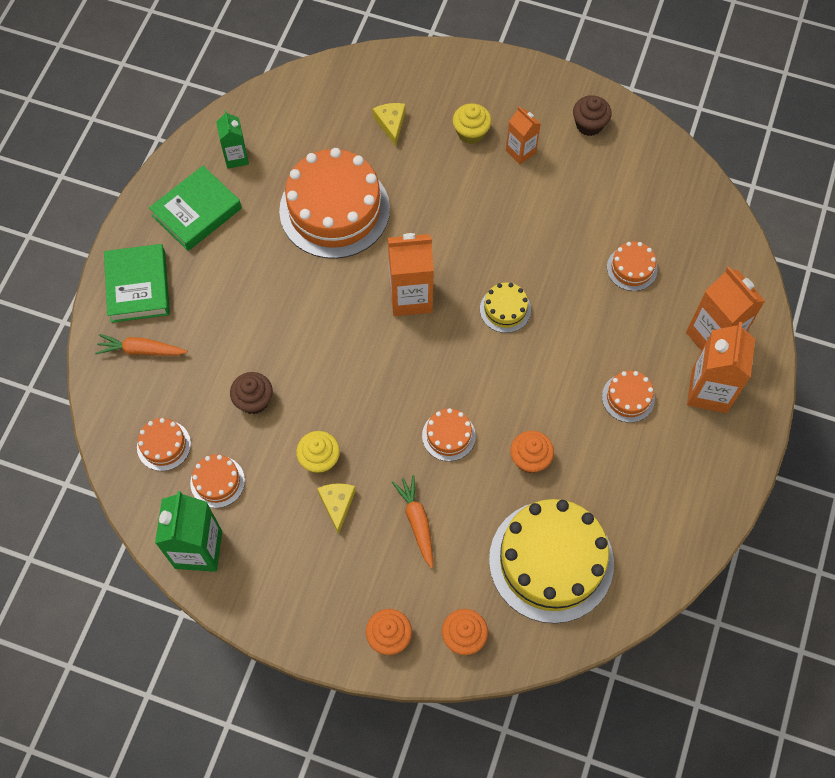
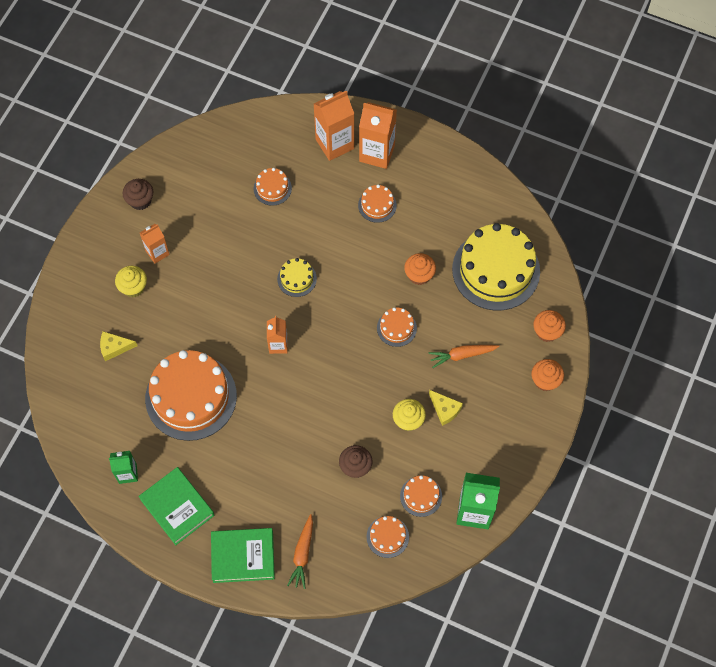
camera: 85 degrees left, 0 degrees up
yellow cheese [317,483,356,535] -> yellow cheese turned 135 degrees counterclockwise [429,390,463,426]
orange carton [388,233,434,316] -> orange carton [267,316,288,354], size x0.59

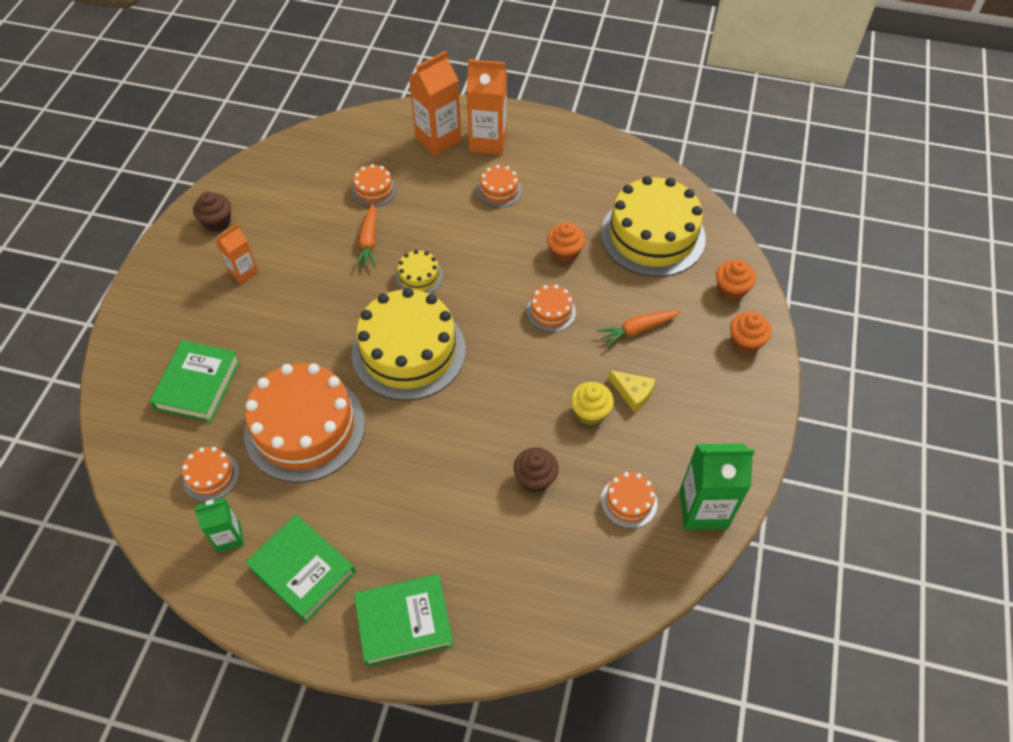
camera: 10 degrees left, 10 degrees down
yellow cheese [100,331,138,361] -> green book [150,340,240,422]
yellow cupcake [115,266,147,297] -> none
orange carton [267,316,288,354] -> yellow cake [352,288,466,400]
orange carrot [287,514,313,589] -> orange carrot moved to [355,203,376,267]
orange cake [366,516,409,558] -> orange cake moved to [182,447,239,502]

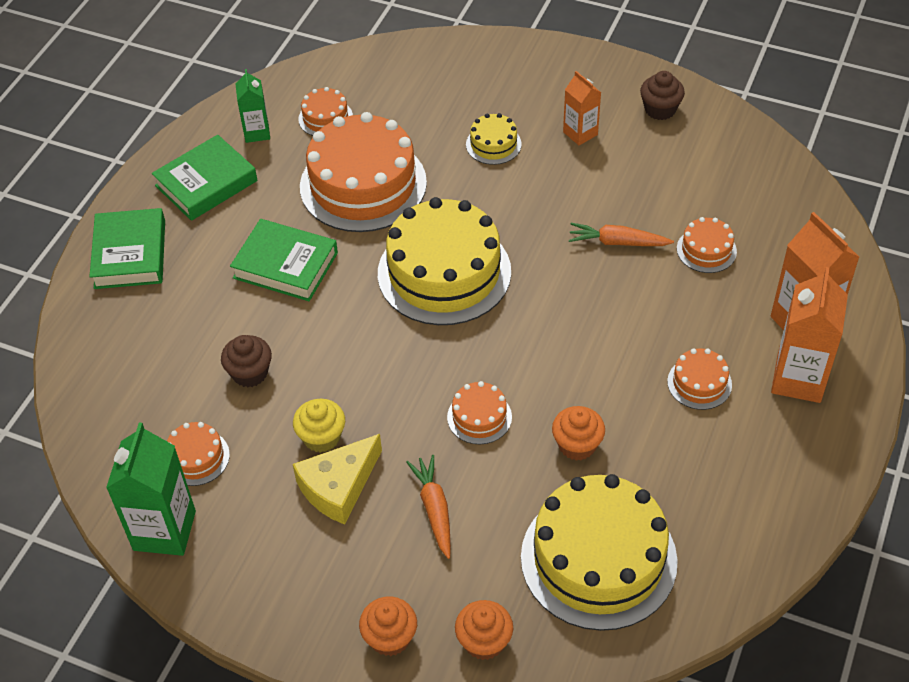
camera: 100 degrees right, 5 degrees down
green book [150,340,240,422] -> green book moved to [230,219,338,301]
yellow cake [395,250,443,294] -> yellow cake moved to [466,113,522,165]
yellow cheese [608,370,655,412] -> yellow cheese [293,434,382,525], size x1.57

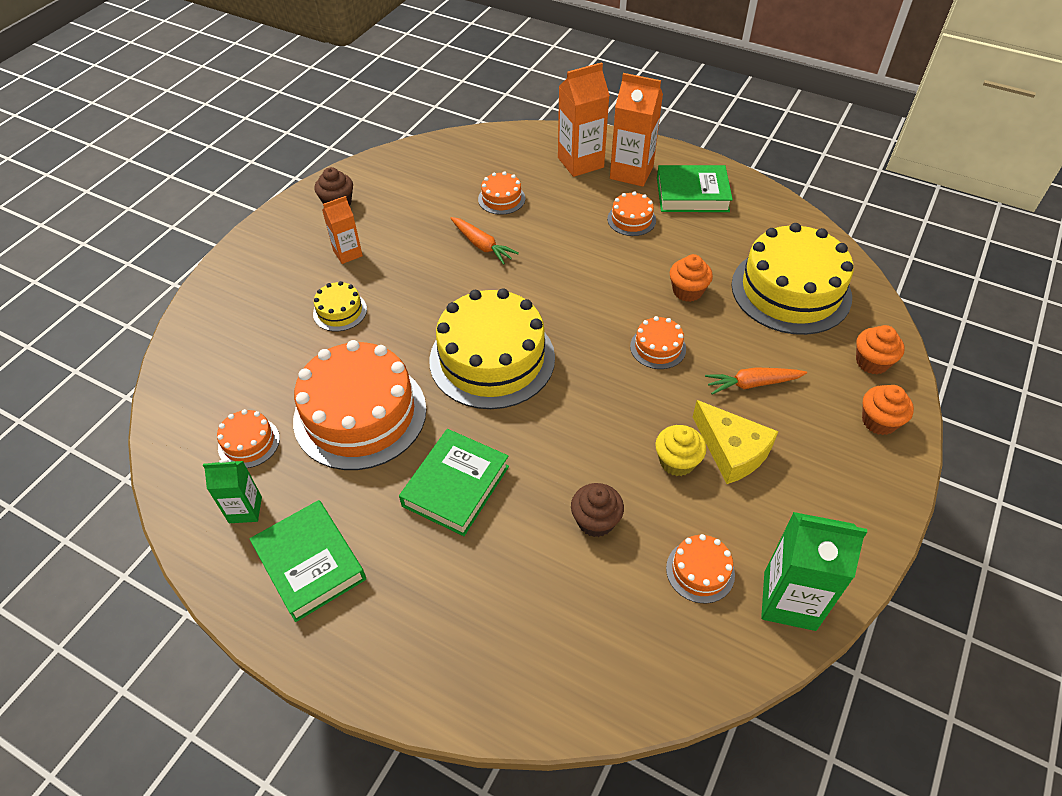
camera: 85 degrees left, 0 degrees up
green book [89,208,165,289] -> green book moved to [657,165,733,212]
orange carrot [569,223,674,246] -> orange carrot turned 60 degrees counterclockwise [451,217,519,265]

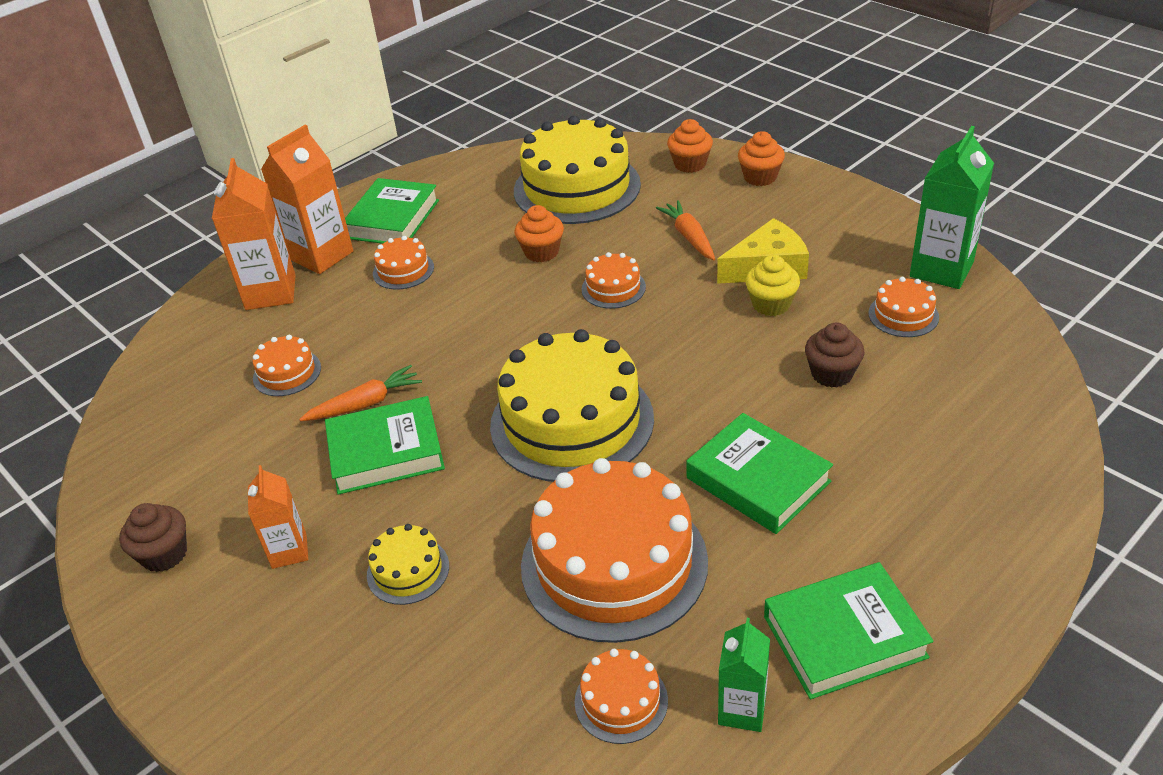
camera: 70 degrees left, 10 degrees down
orange carrot [705,367,807,394] -> orange carrot turned 150 degrees clockwise [656,200,715,260]
none -> green book [325,396,445,495]

